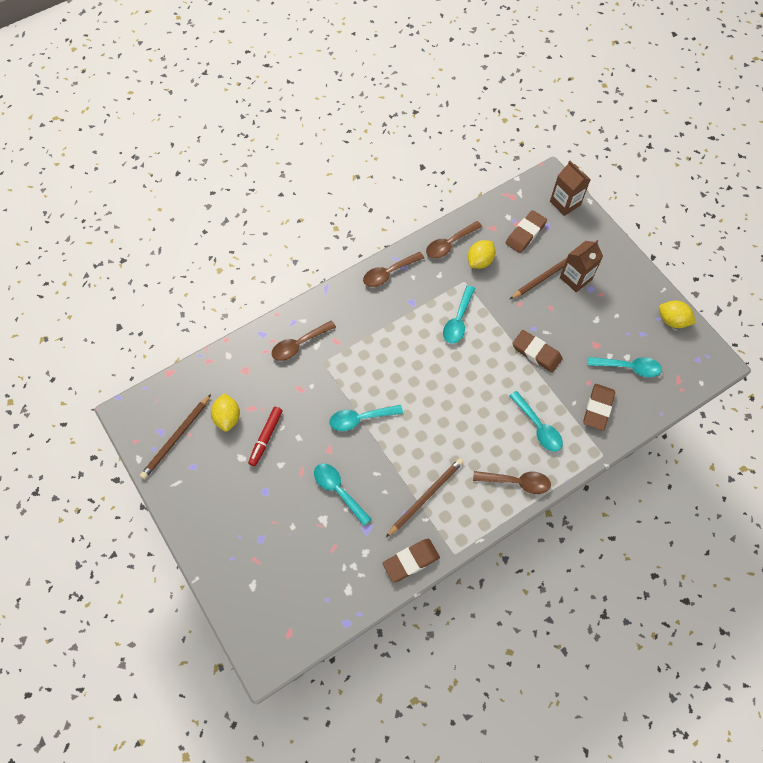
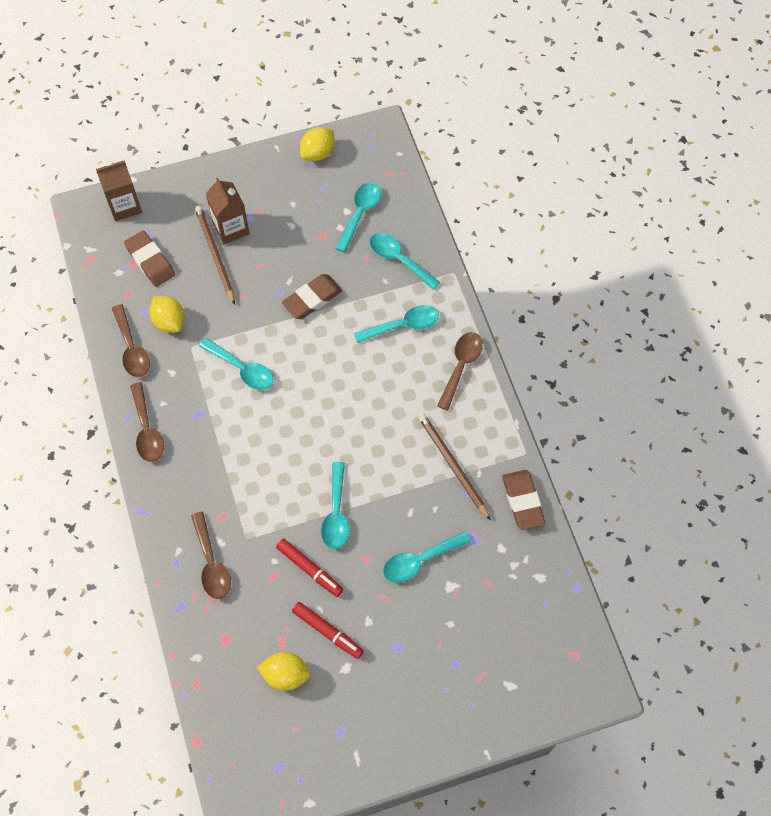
camera: 75 degrees left, 0 degrees up
brown pencil [140,394,211,479] -> none
brown eraser [583,384,615,431] -> turquoise spoon [369,233,440,290]
none -> red marker [276,538,344,597]

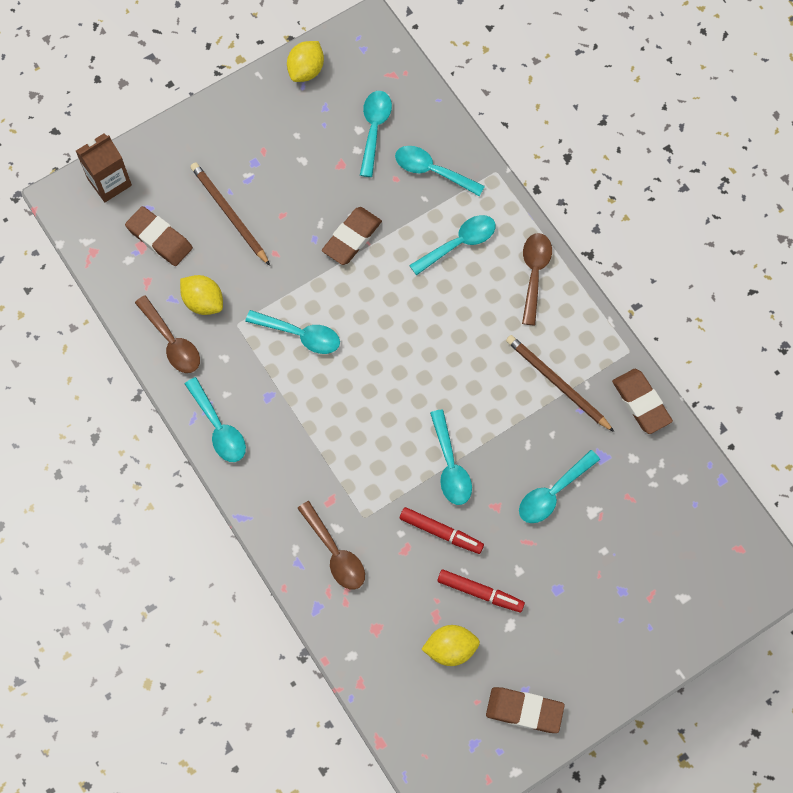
camera: 15 degrees left, 5 degrees up
brown spoon [130,382,164,462] -> turquoise spoon [185,377,246,462]
brown carton [206,178,250,244] -> none
none -> brown eraser [486,687,565,733]

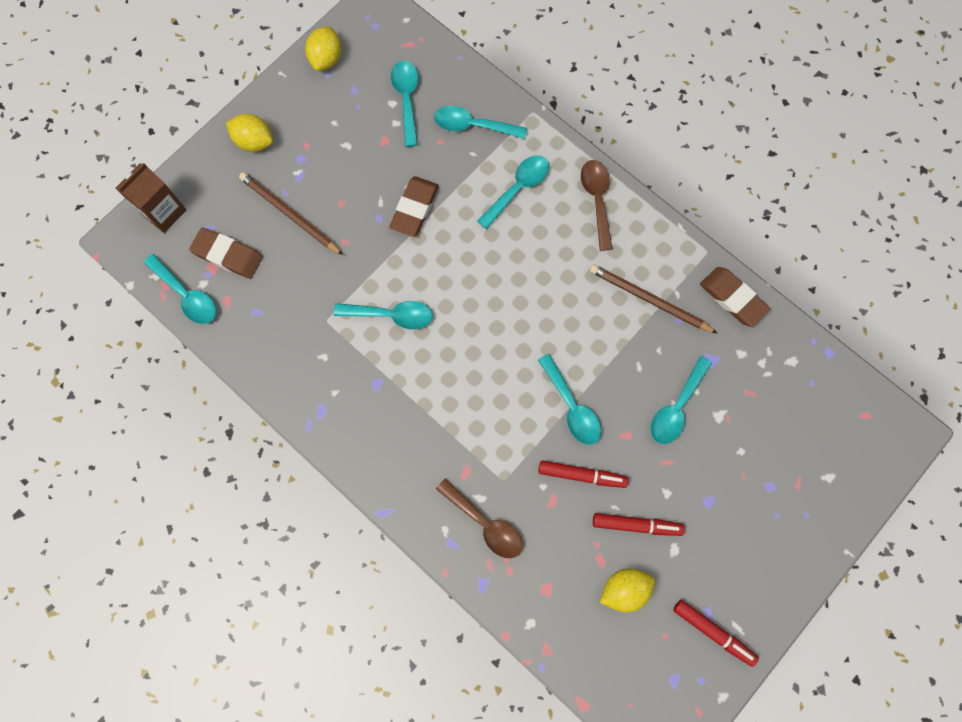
camera: 15 degrees left, 5 degrees up
brown spoon [135,295,200,373] -> none
yellow lemon [180,275,223,315] -> yellow lemon moved to [226,114,273,152]
turquoise spoon [185,377,246,462] -> turquoise spoon moved to [144,254,216,324]
brown eraser [486,687,565,733] -> red marker [673,600,759,667]

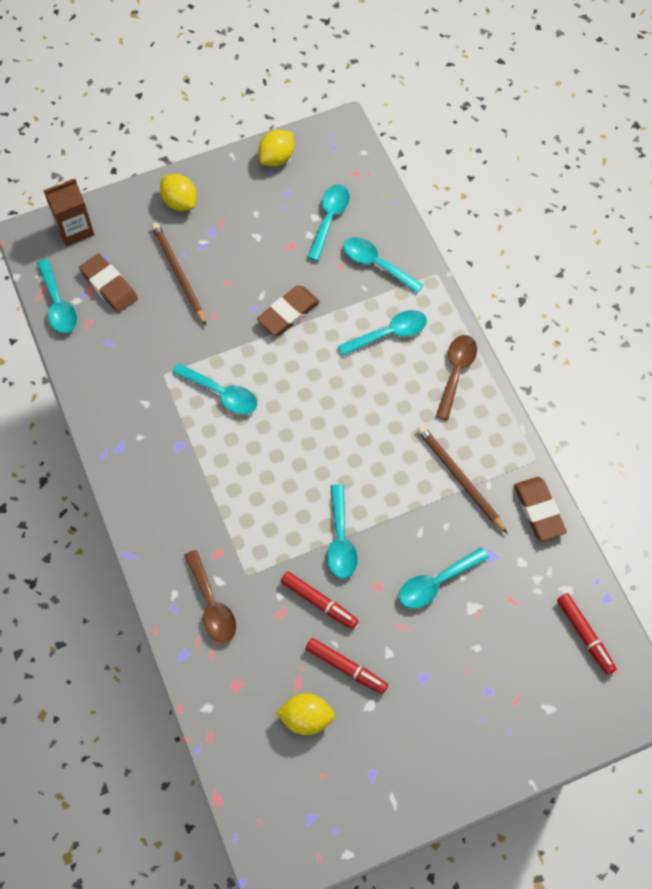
camera: 25 degrees right, 10 degrees down
red marker [673,600,759,667] -> red marker moved to [557,593,616,675]

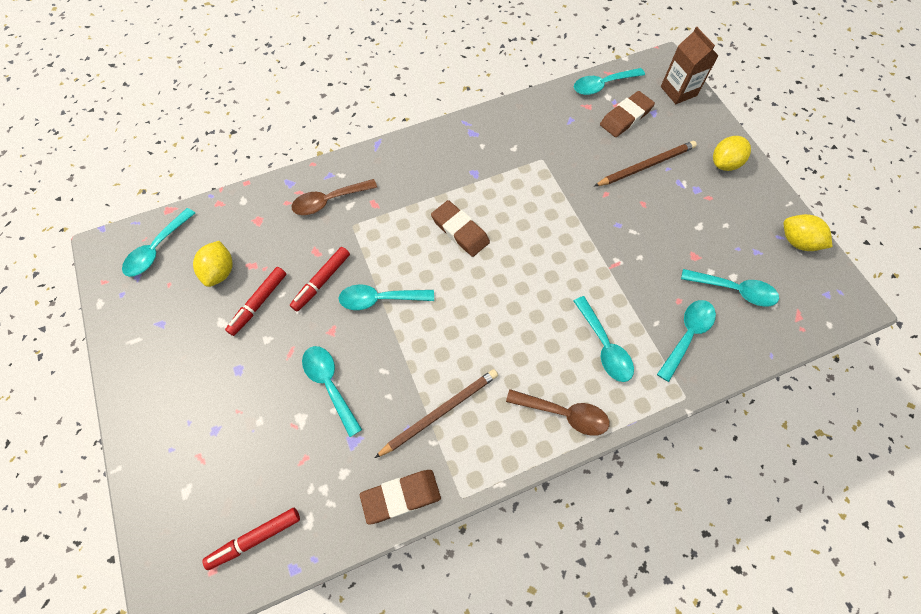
camera: 90 degrees right, 0 degrees up
turquoise spoon [172,363,257,414] -> turquoise spoon moved to [122,208,195,277]
brown eraser [257,286,320,335] -> brown eraser moved to [431,200,490,257]

